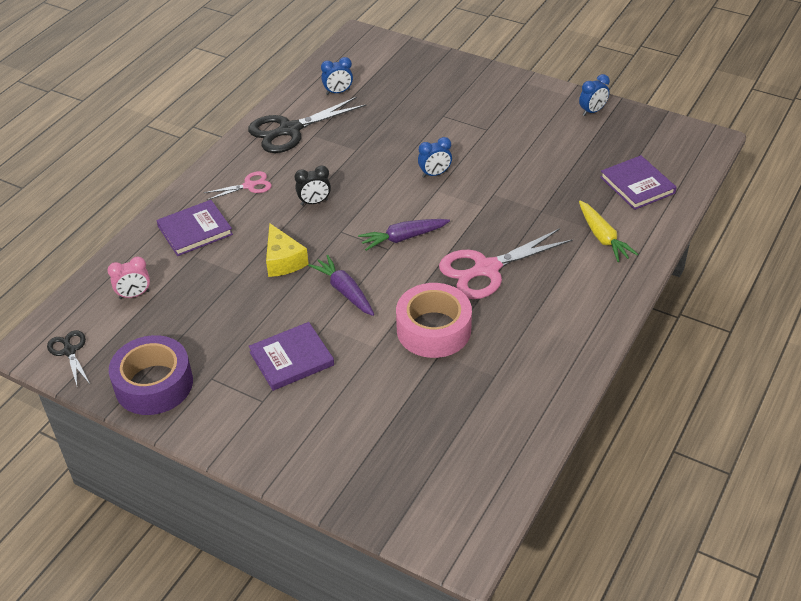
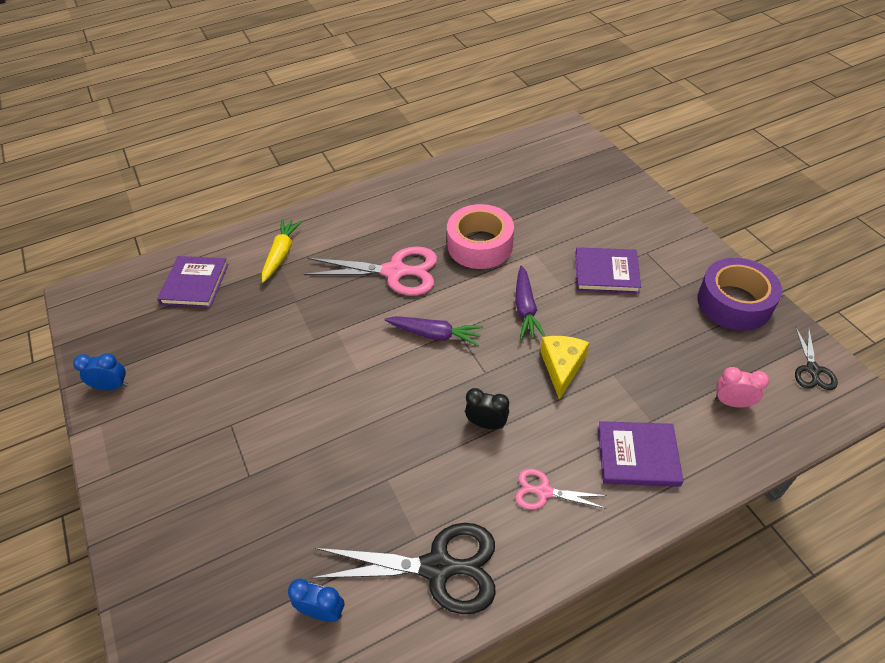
camera: 145 degrees left, 5 degrees up
blue clock [418,137,452,178] -> none

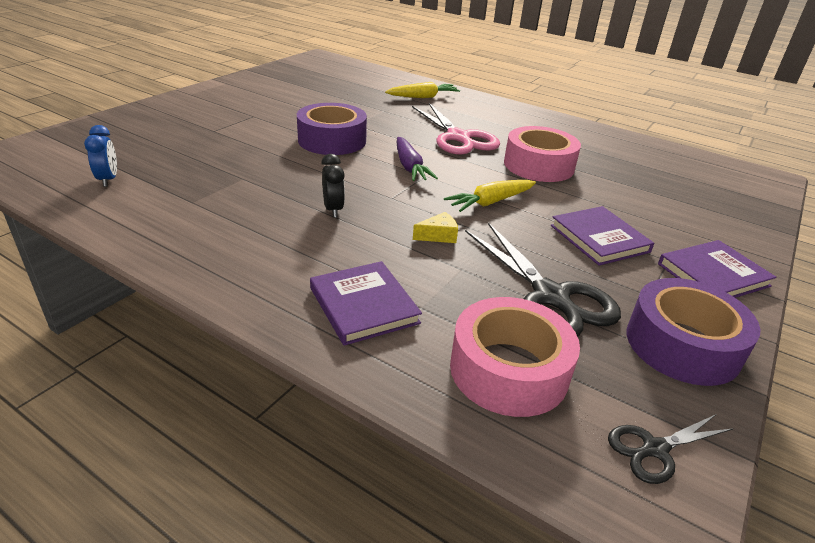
camera: 55 degrees right, 15 degrees down
blue clock [73,353,128,390] -> none
purple book [157,256,229,308] -> purple book moved to [658,240,776,298]
black scissors [311,523,496,614] -> black scissors moved to [465,222,621,337]
purple carrot [515,266,546,340] -> yellow carrot [444,180,536,212]
pink scissors [515,469,607,509] -> none
yellow cheese [540,336,589,400] -> yellow cheese [413,212,458,243], size x0.62
pink clock [715,367,769,407] -> pink tape [450,297,580,417]
none -> purple tape [297,103,367,155]

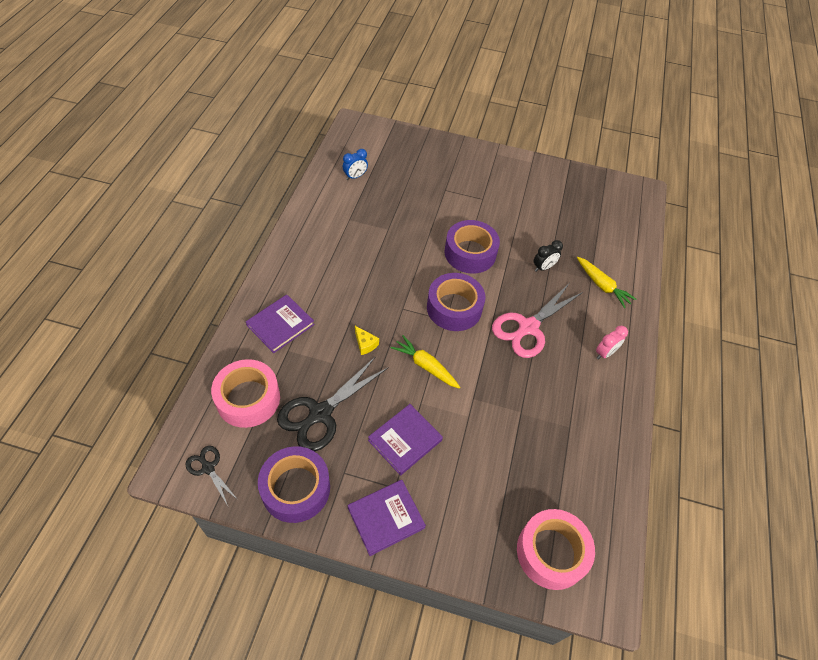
camera: 70 degrees right, 20 degrees up
black clock [321,154,345,218] -> black clock moved to [534,240,563,272]
purple carrot [397,137,438,181] -> purple tape [427,273,485,331]
pink tape [504,126,581,182] -> pink tape moved to [517,509,595,590]
purple book [658,240,776,298] -> purple book turned 75 degrees counterclockwise [348,480,426,556]
none -> pink clock [596,326,628,360]

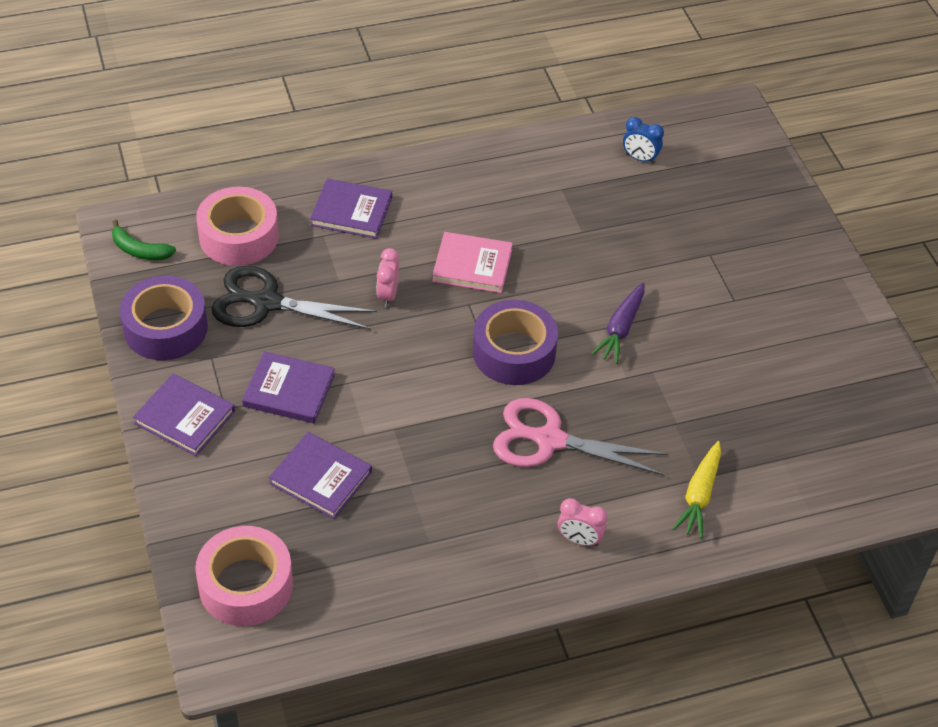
camera: 60 degrees right, 5 degrees down
black scissors [185,446,238,506] -> green banana [112,220,176,260]
yellow cheese [355,326,379,355] -> pink clock [376,248,399,307]
yellow carrot [391,335,460,389] -> none
purple tape [445,220,500,274] -> purple carrot [591,282,645,364]
black clock [534,240,563,272] -> none
none -> purple book [269,432,372,519]
none -> pink book [432,232,513,293]

